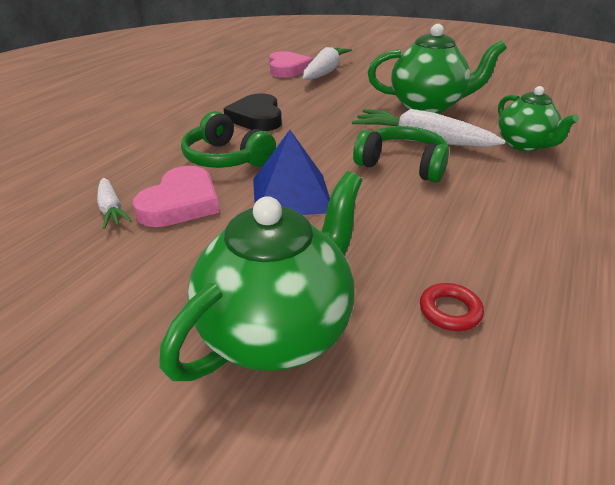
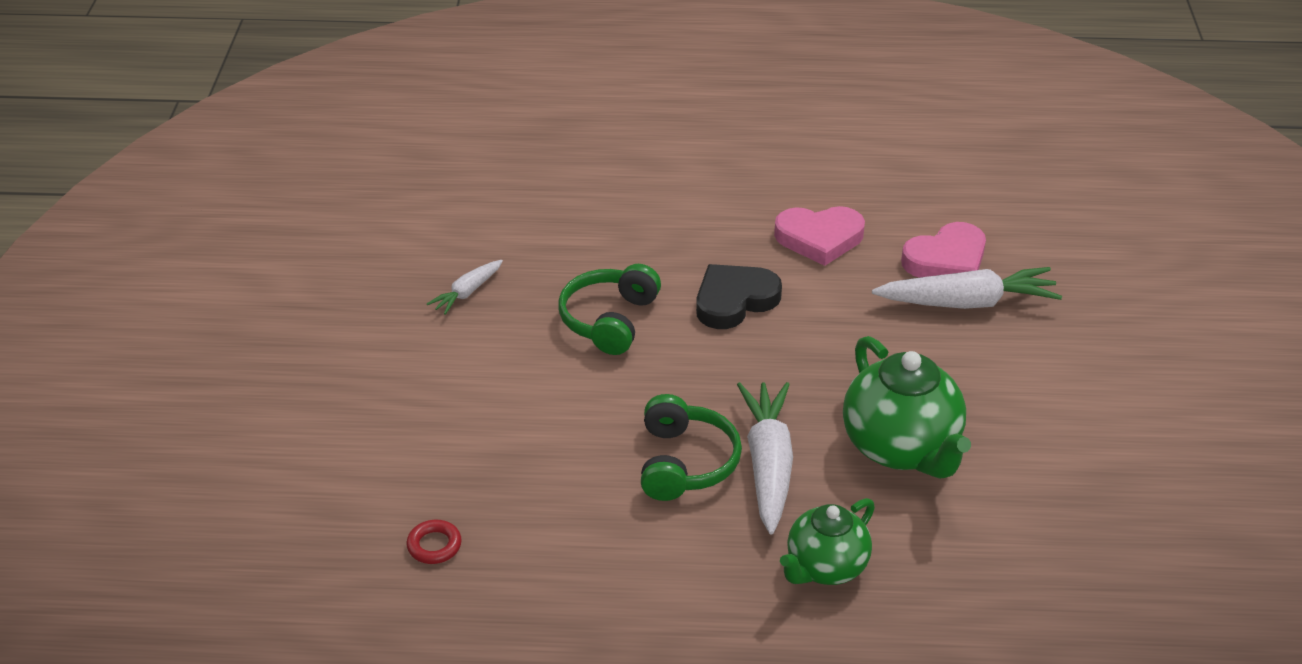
camera: 65 degrees right, 5 degrees up
pink heart [133,166,219,227] -> pink heart moved to [774,206,865,266]
green teapot [159,171,362,381] -> none
blue pyramid [253,130,330,215] -> none

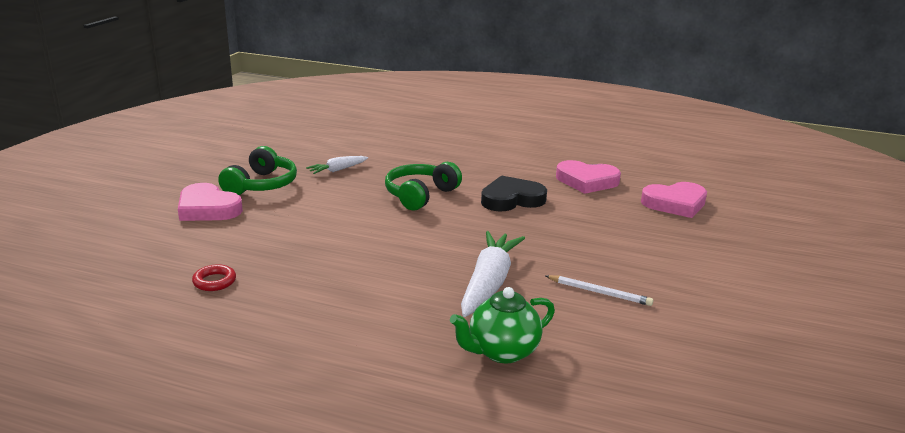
camera: 15 degrees right, 15 degrees down
green headphones [641,394,742,501] -> green headphones moved to [218,146,297,195]
green teapot [843,336,971,479] -> white pencil [546,275,653,306]
white carrot [872,267,1062,309] -> none
none -> pink heart [178,183,243,221]

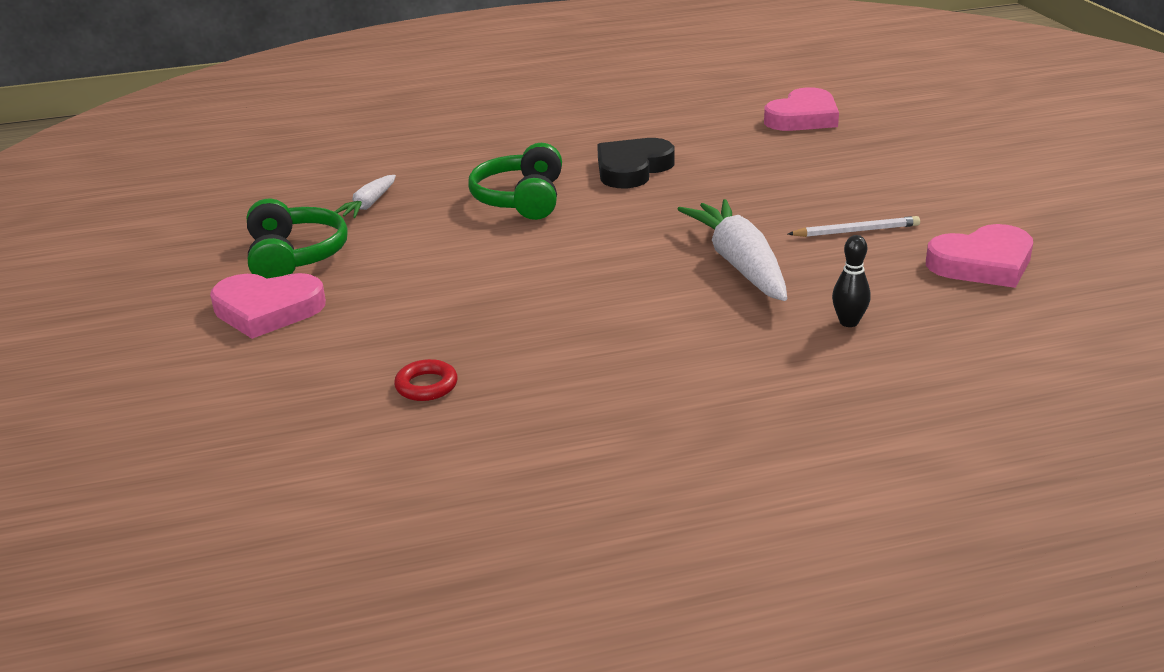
camera: 30 degrees left, 5 degrees up
green teapot [450,287,555,363] -> black bowling pin [832,235,871,327]
pink heart [556,160,621,194] -> pink heart moved to [926,224,1033,288]

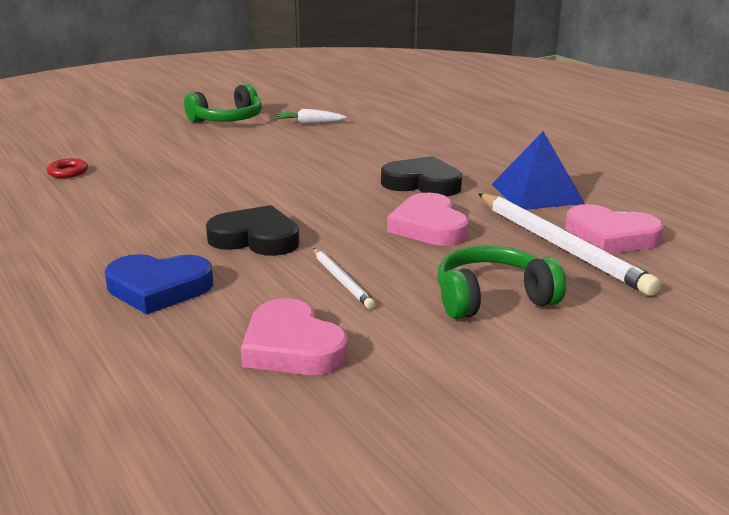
camera: 70 degrees right, 5 degrees down
pink heart [210,273,326,339] -> pink heart moved to [387,193,469,246]
green headphones [468,143,562,220] -> green headphones moved to [437,245,566,319]
white carrot [677,199,787,301] -> black heart [206,205,299,256]
black bowling pin [832,235,871,327] -> blue heart [105,254,213,315]
none -> white pencil [478,193,661,296]
none -> blue pyramid [492,131,585,210]

